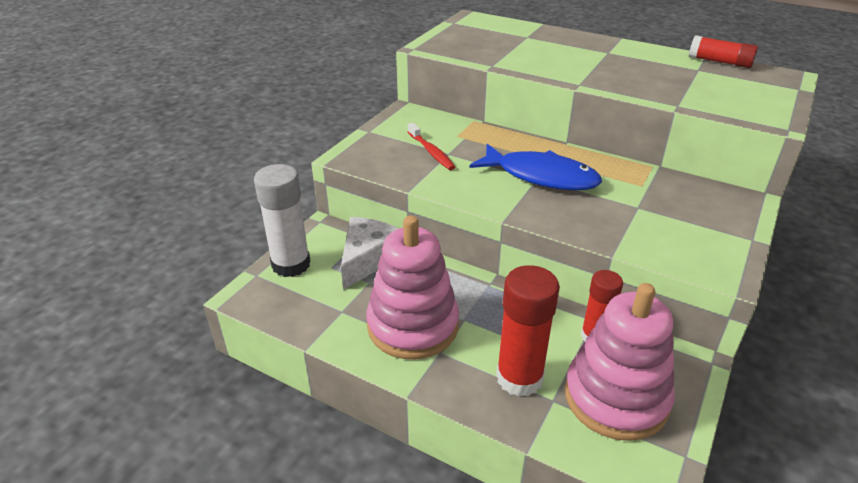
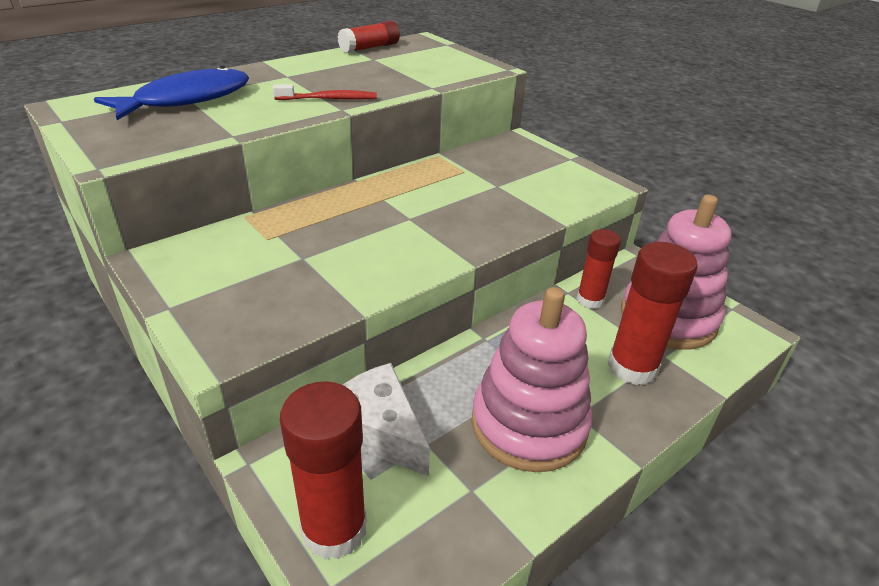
camera: 70 degrees left, 0 degrees up
white glue stick [254,164,311,277] -> red glue stick [280,381,367,560]
red toothbrush [408,123,455,170] -> red toothbrush moved to [273,84,377,100]
blue fish [469,144,602,190] -> blue fish moved to [94,66,249,120]

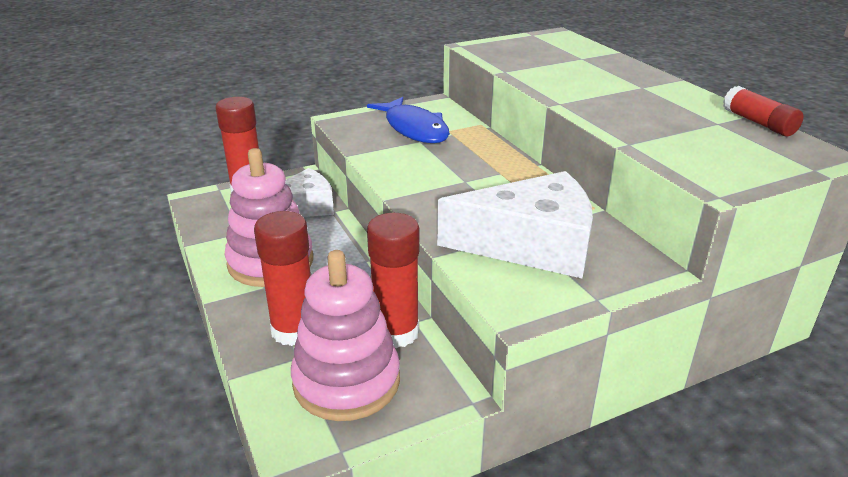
camera: 105 degrees right, 5 degrees down
blue fish [94,66,249,120] -> blue fish moved to [367,97,450,143]
red toothbrush [273,84,377,100] -> none
red glue stick [577,229,621,309] -> red glue stick [367,213,420,348], size x1.58
none -> white cheese [437,171,593,278]

